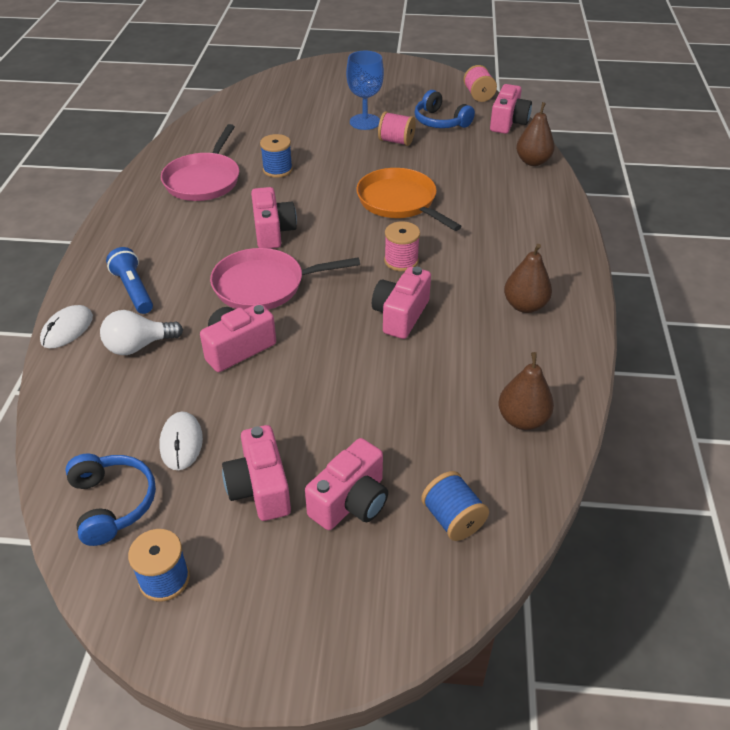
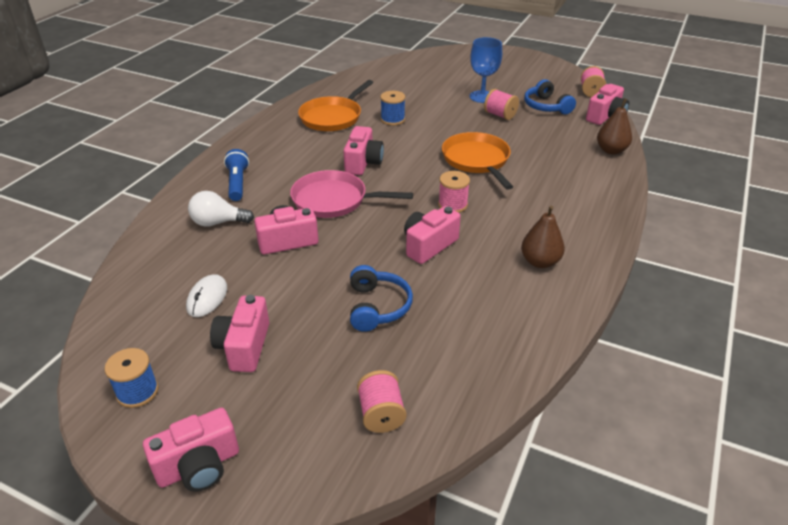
camera: 20 degrees right, 5 degrees down
white mouse [40,305,93,348] -> none
blue headphones [65,454,156,546] -> blue headphones moved to [350,265,413,332]
pink pan [161,124,239,201] -> orange pan [298,80,373,131]
pink camera [305,438,388,530] -> pink camera moved to [143,408,239,491]
blue spool [421,471,489,541] -> pink spool [357,370,406,433]
brown pear [498,352,554,430] -> none

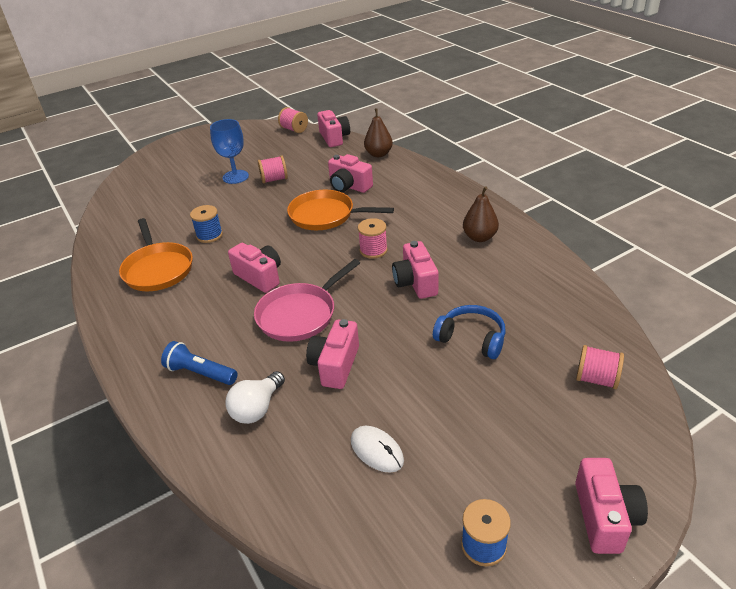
camera: 55 degrees left, 0 degrees up
pink camera [210,295,269,372] -> pink camera moved to [328,154,373,193]
blue headphones [524,79,576,114] -> none

